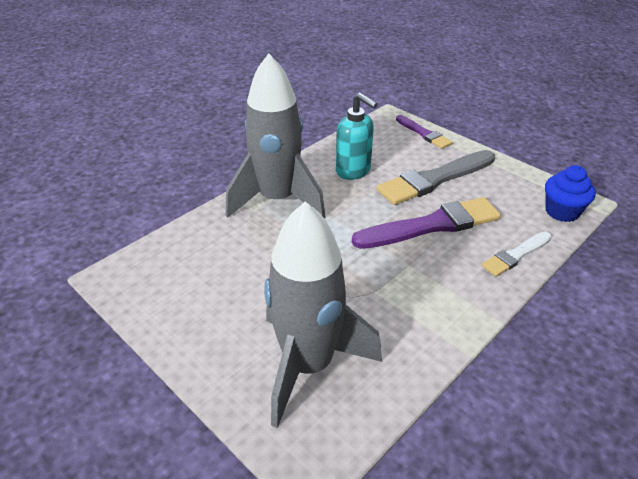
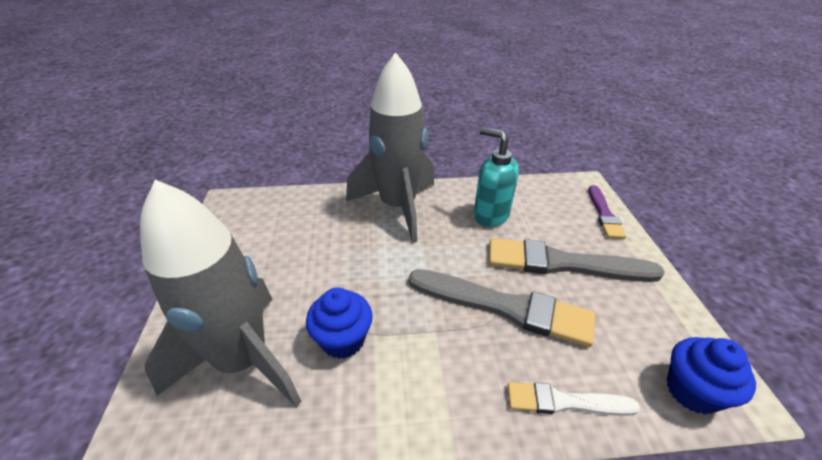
camera: 40 degrees right, 0 degrees up
turquoise soap dispenser [336,93,378,180] -> turquoise soap dispenser turned 135 degrees clockwise [474,127,519,227]
purple brush [352,197,501,249] -> grey brush [409,269,595,347]
none -> blue cupcake [306,288,373,359]

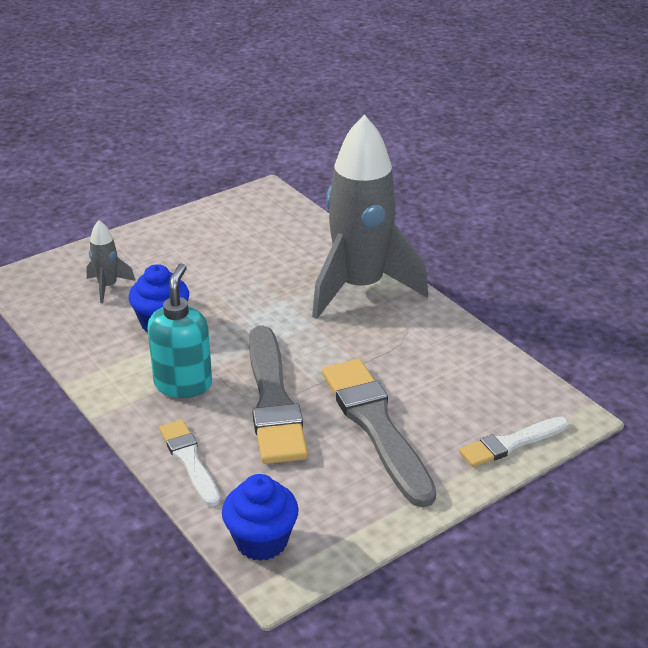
camera: 60 degrees right, 5 degrees down
grey rocket [140,180,302,407] -> grey rocket [86,220,135,303], size x0.41
turquoise soap dispenser [474,127,519,227] -> turquoise soap dispenser moved to [147,263,212,398]
purple brush [588,185,626,239] -> white brush [459,417,568,467]

